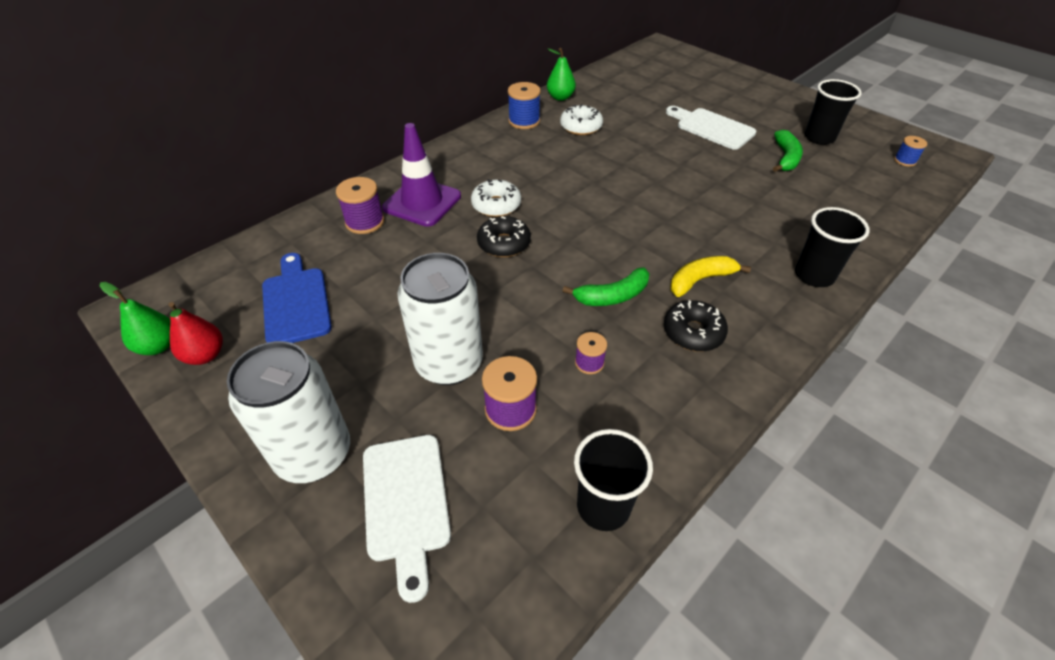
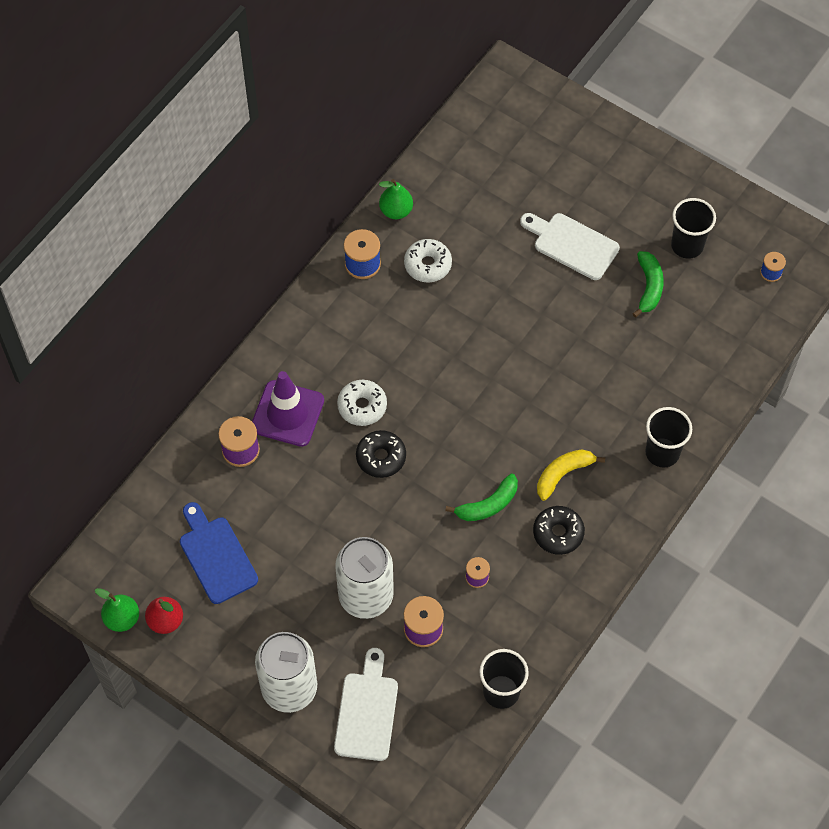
camera: 10 degrees left, 15 degrees up
white cutting board [363,435,451,603] -> white cutting board turned 150 degrees counterclockwise [334,648,398,761]

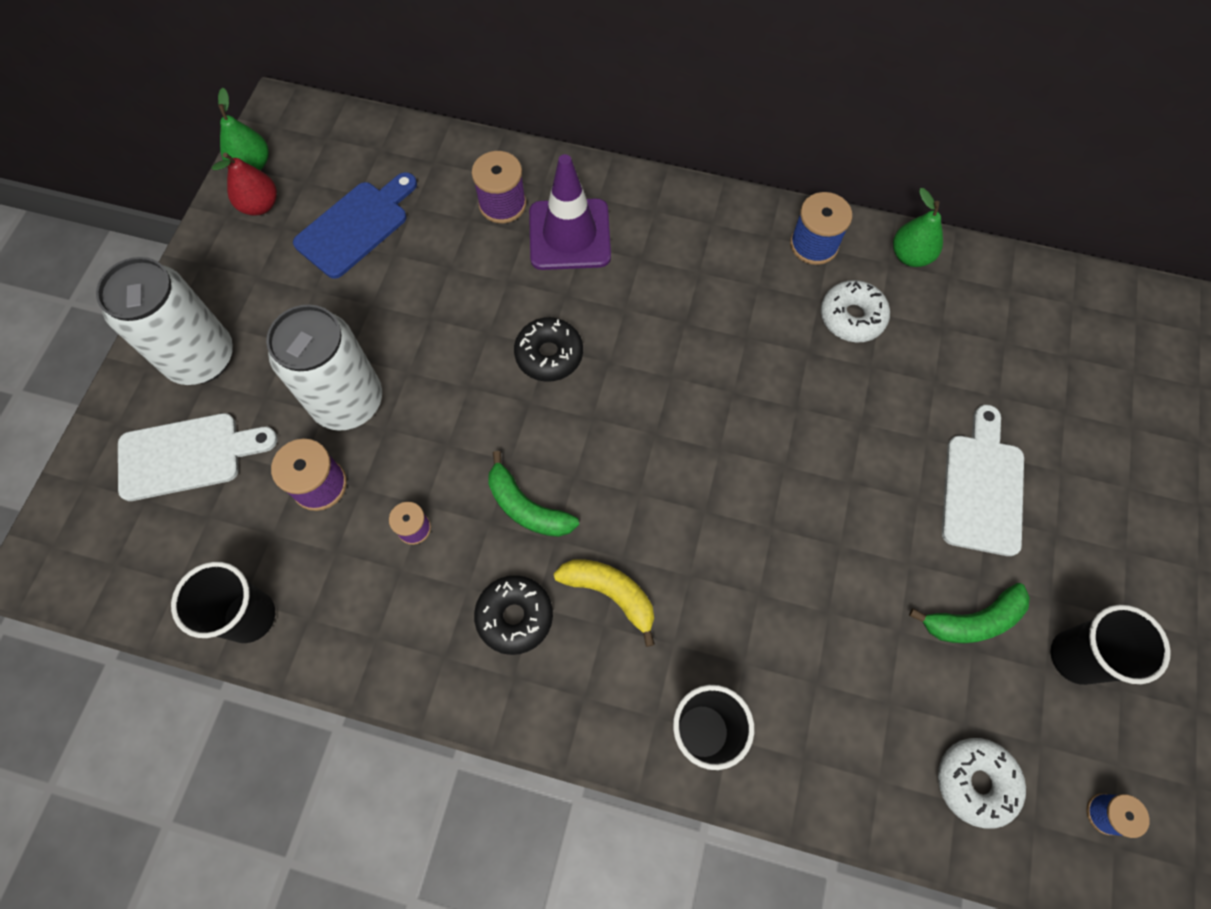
camera: 70 degrees right, 5 degrees up
white donut [337,380,387,426] -> white donut moved to [938,738,1026,829]

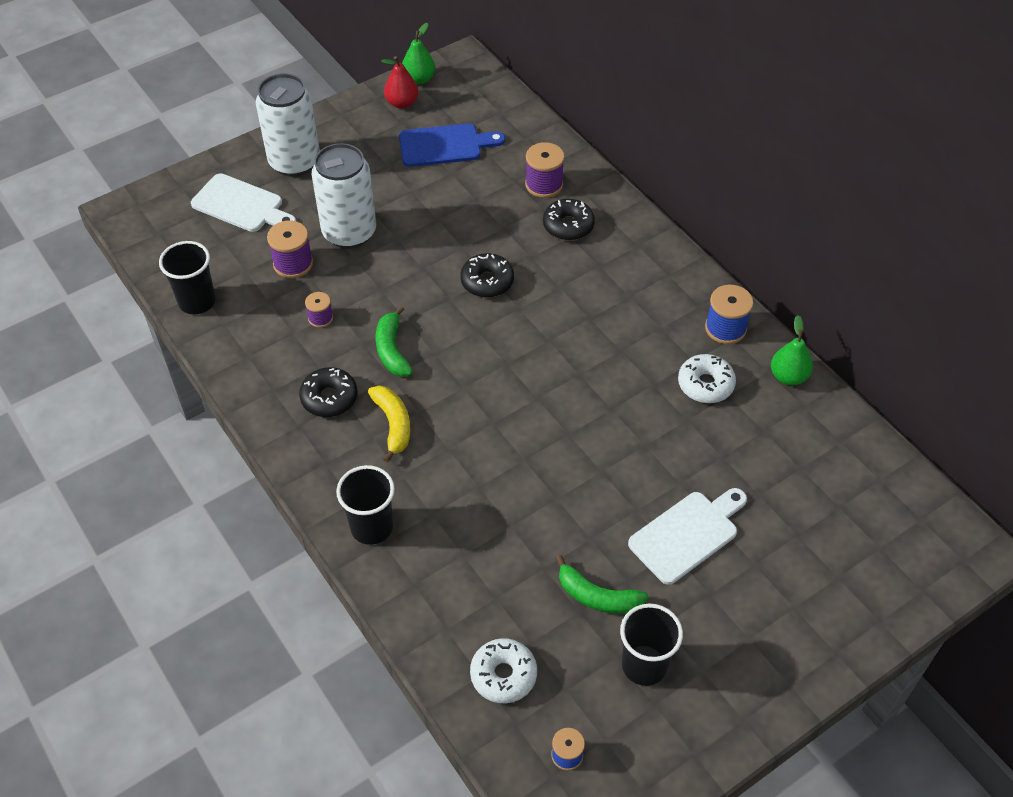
camera: 40 degrees right, 15 degrees down
purple traffic cone [529,154,611,270] -> black donut [543,199,595,241]

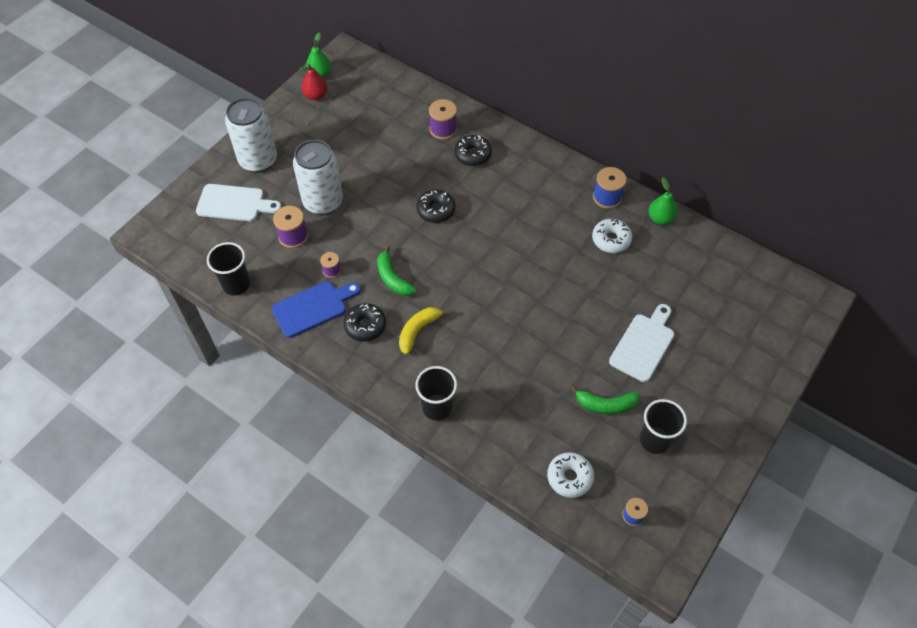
camera: 20 degrees left, 5 degrees up
yellow banana [368,386,410,463] -> yellow banana turned 105 degrees counterclockwise [399,307,450,355]
blue cutting board [399,123,505,167] -> blue cutting board moved to [272,281,361,338]

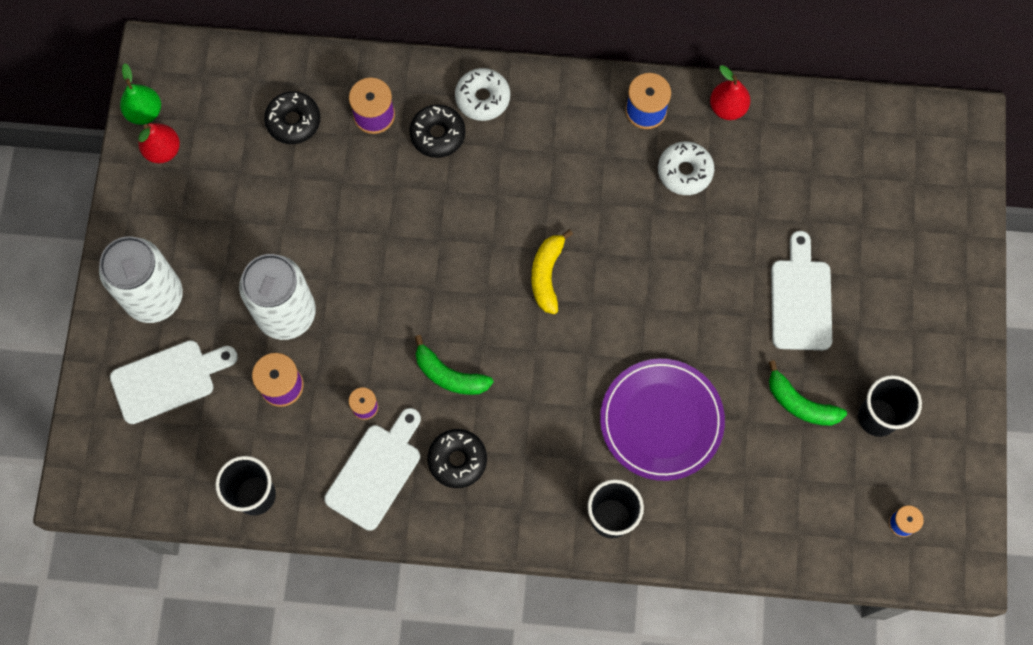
camera: 30 degrees left, 15 degrees up
blue cutting board [272,281,361,338] -> white cutting board [324,408,421,531]
yellow banana [399,307,450,355] -> yellow banana moved to [532,229,573,314]
black donut [416,190,455,223] -> black donut moved to [264,91,320,144]
white donut [547,452,594,498] -> white donut moved to [455,68,510,121]
green banana [570,386,640,414] -> green banana turned 60 degrees clockwise [769,360,847,426]
green pear [649,177,677,225] -> red pear [710,65,750,120]
none -> purple plate [600,359,725,481]

